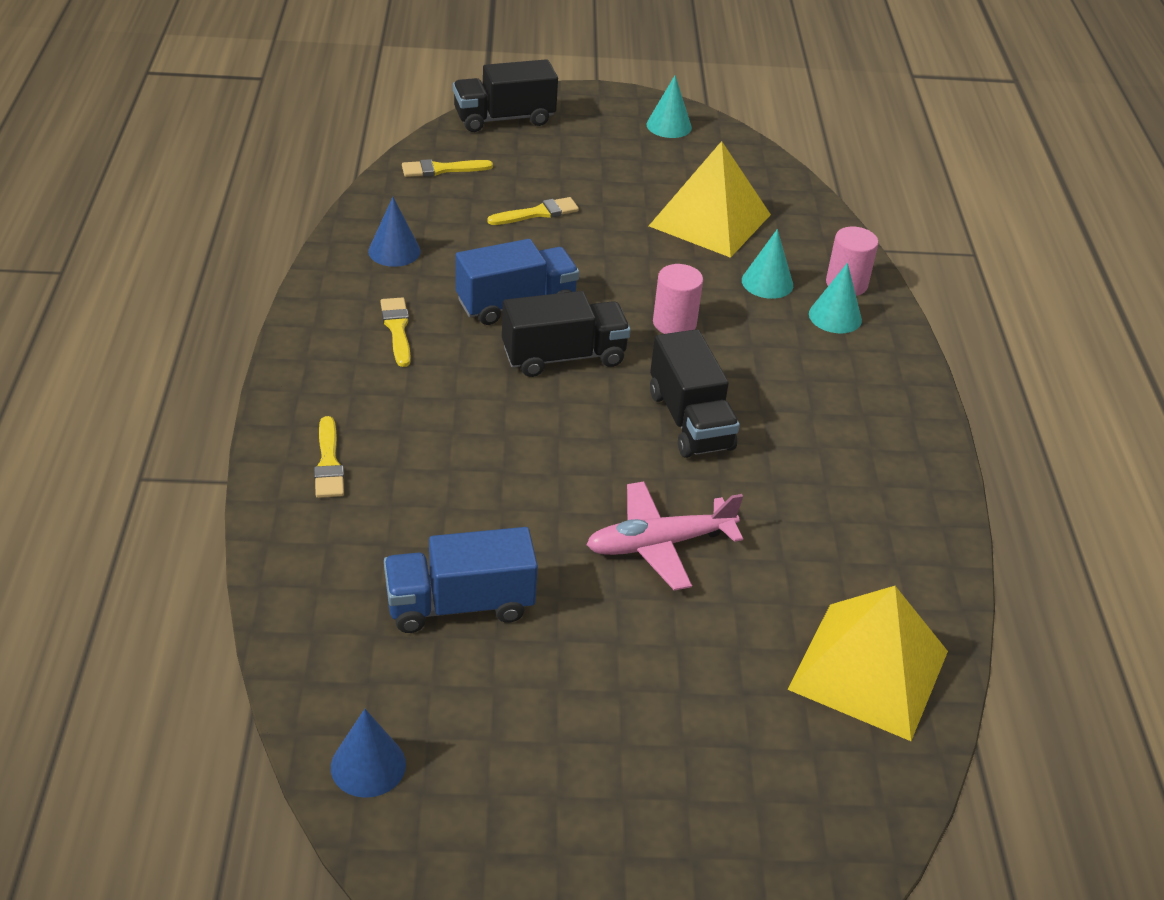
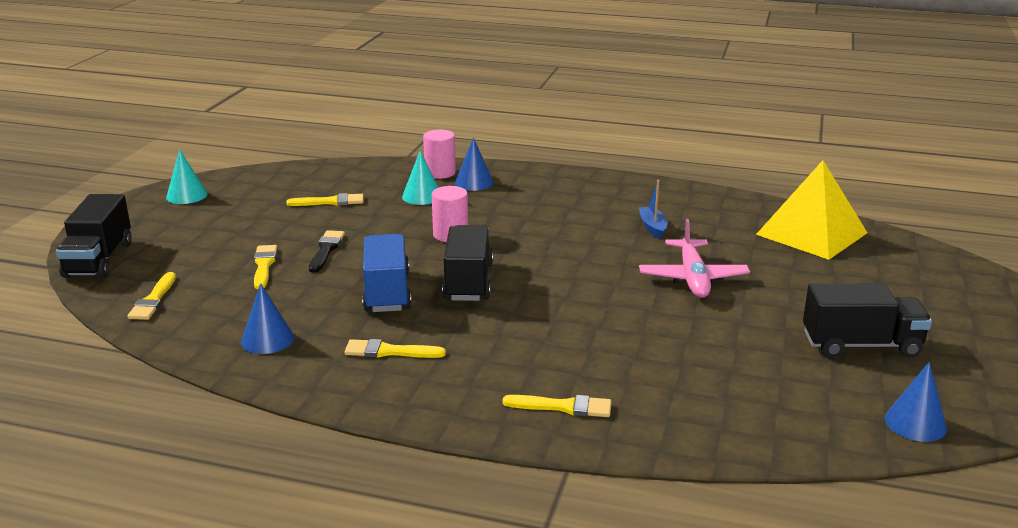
camera: 70 degrees left, 15 degrees down
blue truck [384,527,538,633] -> none
yellow pyramid [649,141,771,258] -> yellow brush [286,193,364,206]
black truck [650,329,740,458] -> black truck moved to [803,283,932,357]
turquoise cone [809,263,862,333] -> blue cone [455,137,494,191]
none -> black brush [309,230,345,273]
none -> blue boat [639,180,668,239]

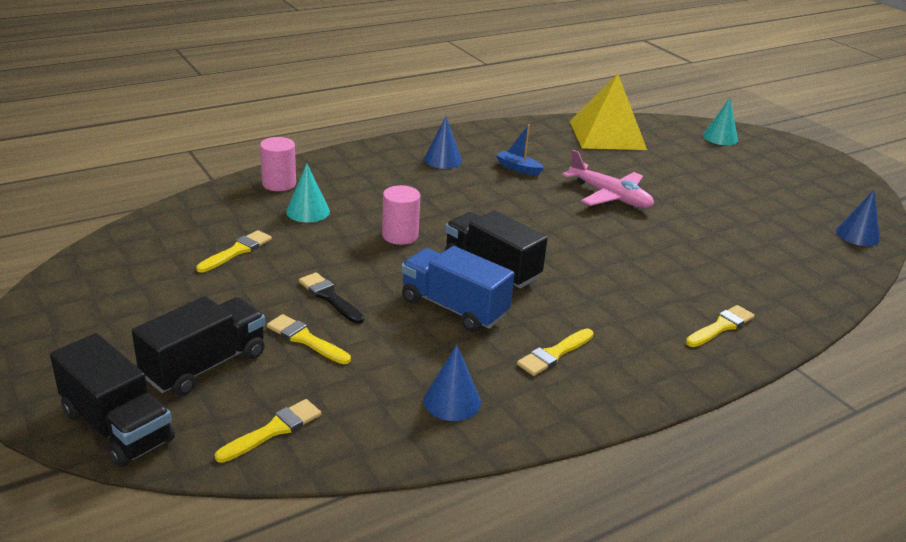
camera: 50 degrees left, 5 degrees up
yellow brush [127,272,176,320] -> yellow brush turned 90 degrees counterclockwise [215,399,321,463]
turquoise cone [166,149,208,204] -> turquoise cone moved to [703,98,738,145]
blue cone [455,137,494,191] -> blue cone moved to [424,116,462,169]
black truck [803,283,932,357] -> black truck moved to [132,296,265,396]

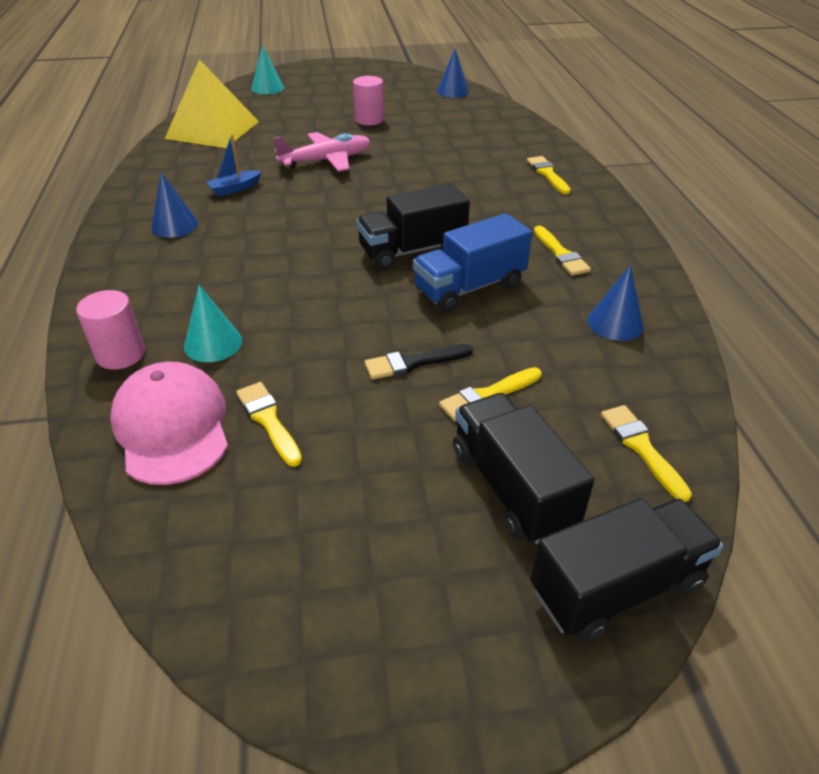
camera: 65 degrees left, 10 degrees up
pink cylinder [382,185,420,245] -> pink cylinder moved to [353,76,384,125]
none -> pink cap [110,362,228,485]

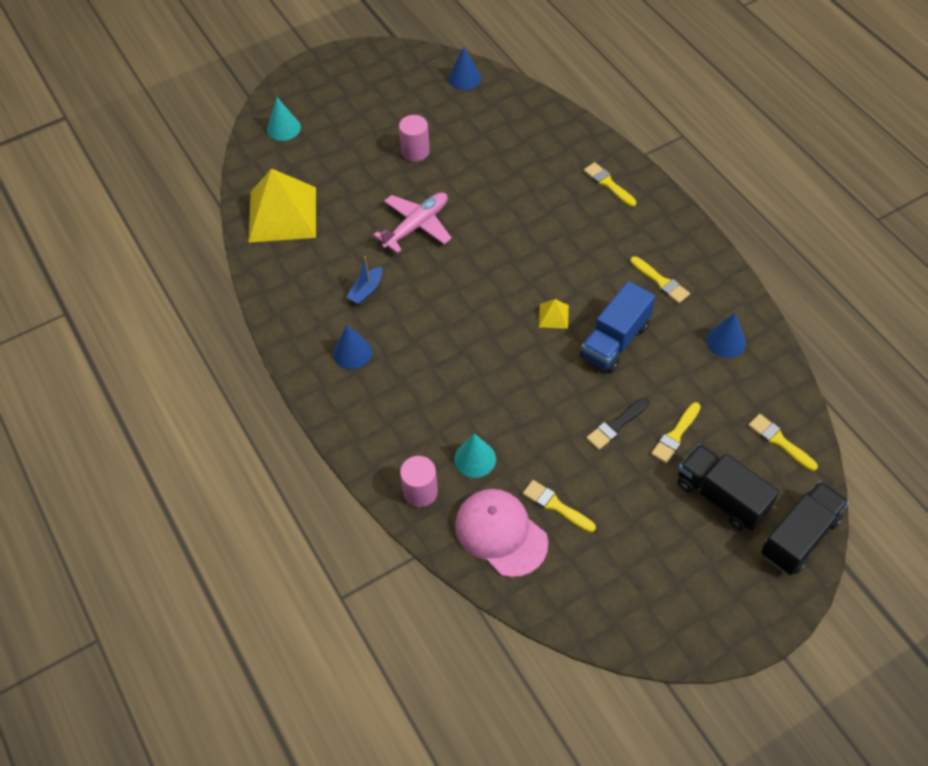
camera: 20 degrees left, 15 degrees up
black truck [356,183,470,269] -> yellow pyramid [539,299,569,329]

